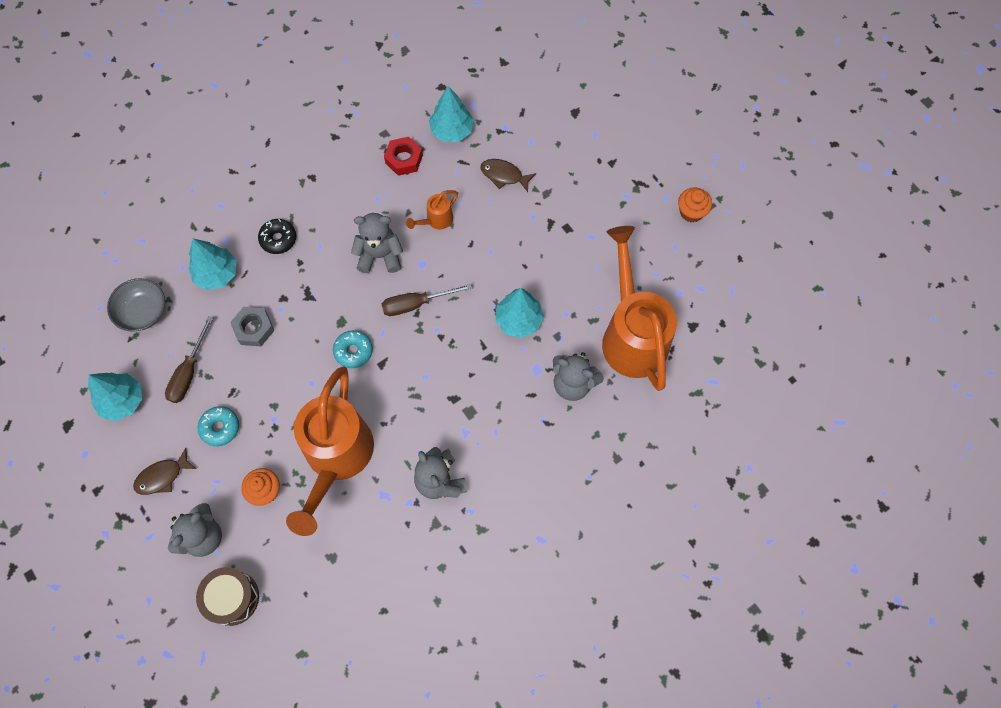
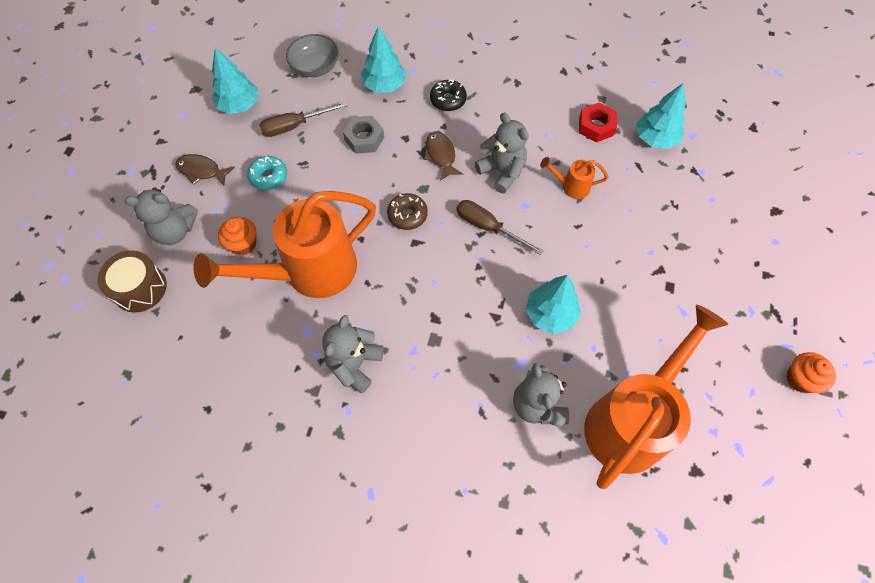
camera: 50 degrees right, 5 degrees down
turquoise donut [333,330,373,368] -> brown donut [387,193,428,230]
brown fish [480,159,536,192] -> brown fish moved to [424,131,463,181]

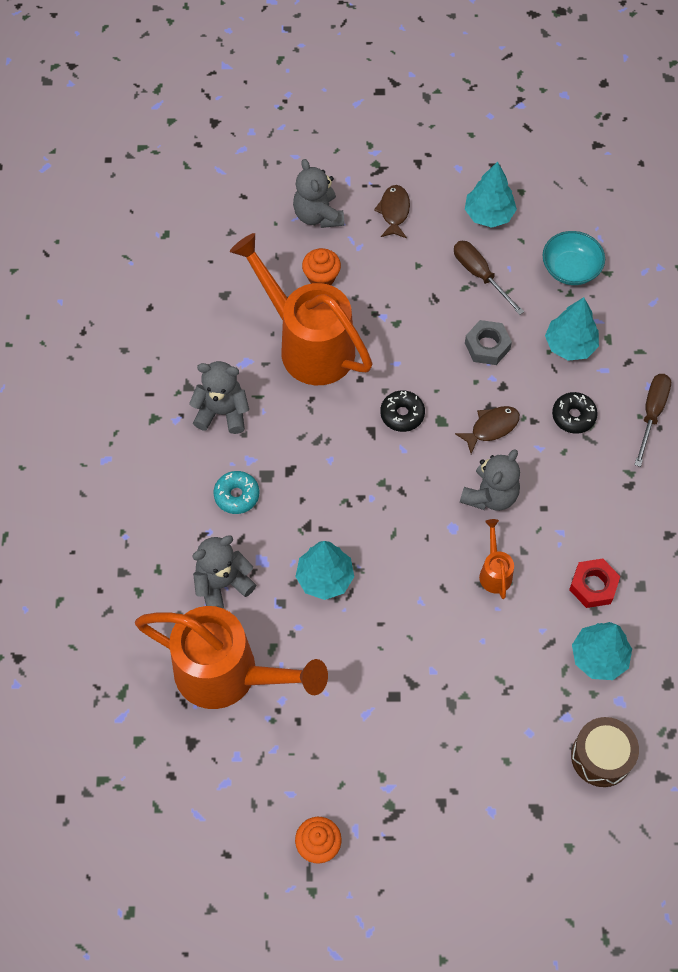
camera: 75 degrees right, 0 degrees up
brown drum [98,250,167,313] -> brown drum moved to [571,717,639,787]
turquoise donut [247,156,287,191] -> turquoise donut moved to [213,471,259,514]
grey bowl [286,34,339,77] -> turquoise bowl [543,231,605,285]
brown donut [387,193,428,230] -> black donut [380,390,425,432]
brown screwdriver [457,200,544,255] -> brown screwdriver moved to [634,374,671,467]

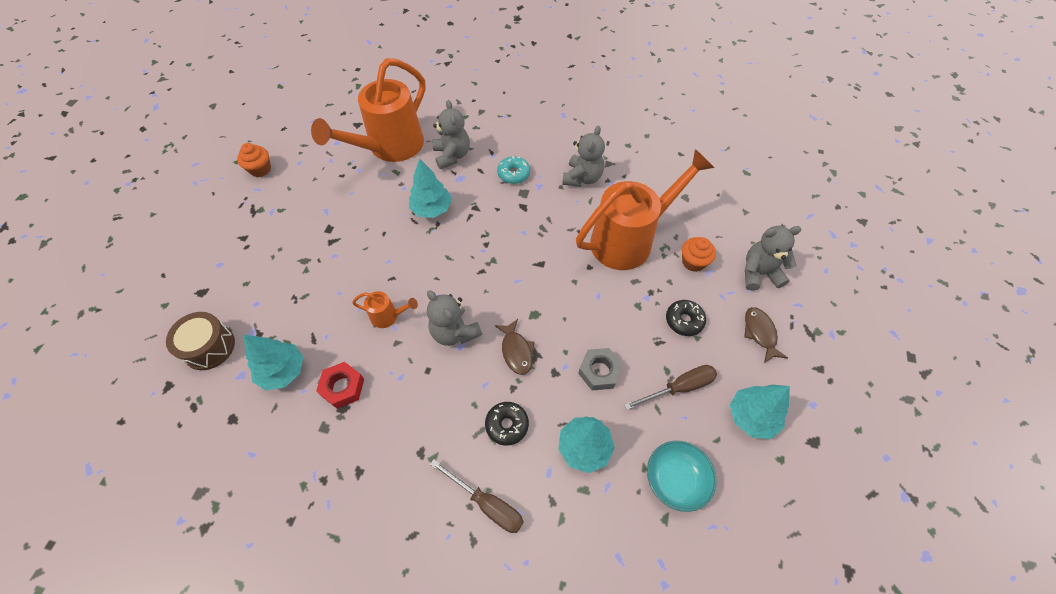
camera: 105 degrees right, 5 degrees down
brown fish [374,185,410,238] -> brown fish turned 120 degrees counterclockwise [744,307,788,363]
black donut [380,390,425,432] -> black donut moved to [666,300,706,336]

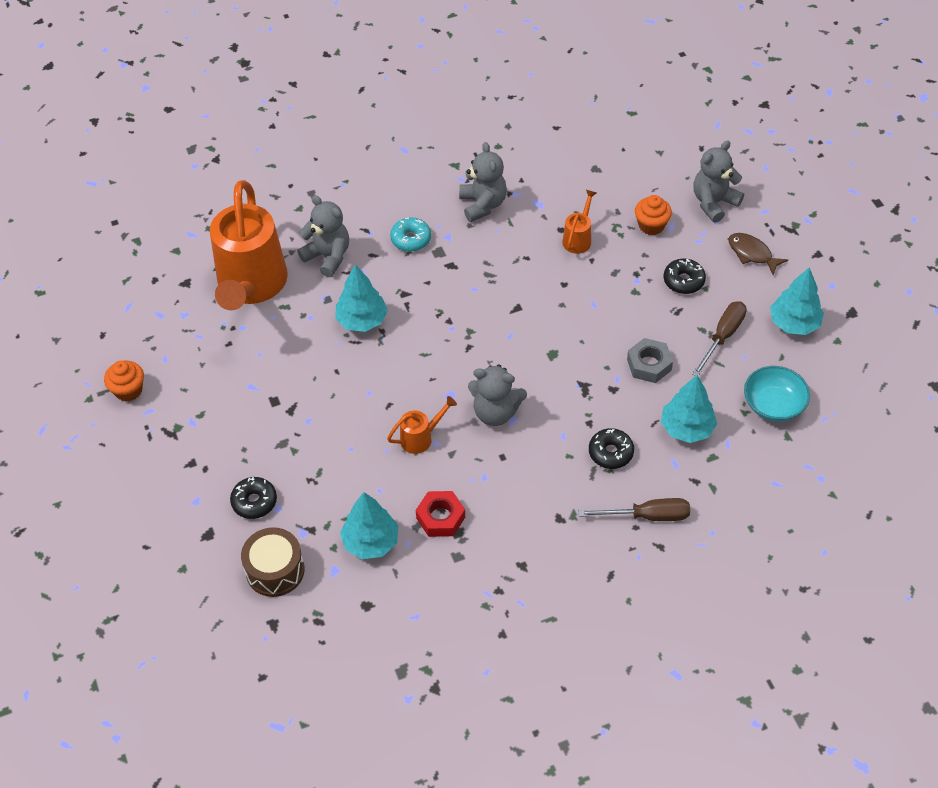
camera: 35 degrees left, 5 degrees down
brown fish [495,319,535,375] -> none
orange watering can [576,149,714,270] -> orange watering can [562,190,596,254], size x0.41
none -> black donut [230,477,277,519]

